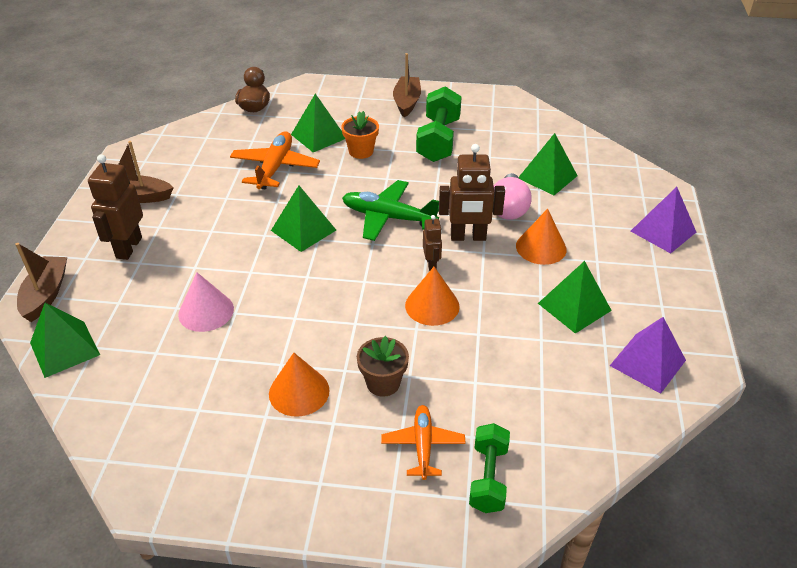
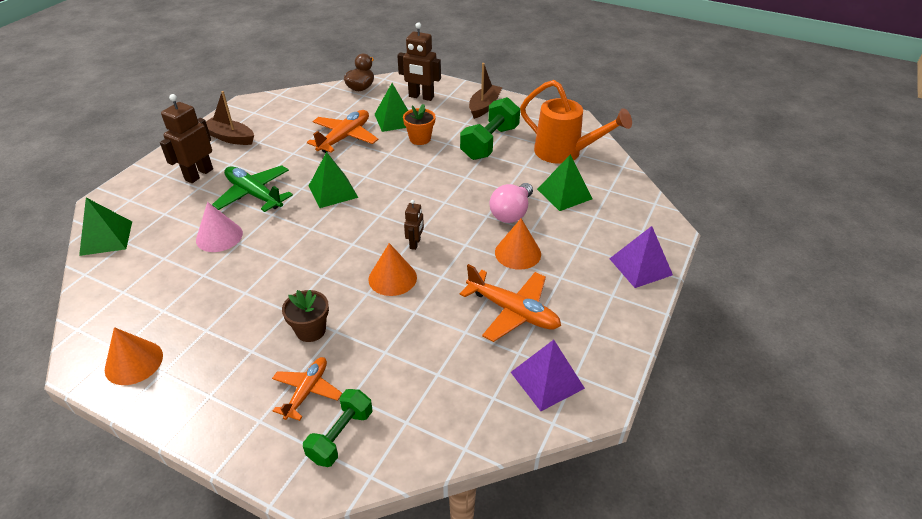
camera: 20 degrees right, 0 degrees up
brown boat [15,243,67,322] -> none
orange cone [269,353,330,417] -> orange cone moved to [105,327,163,385]
green plane [342,180,439,241] -> green plane moved to [212,165,293,212]
brown robot [439,144,505,241] -> brown robot moved to [397,22,441,101]
green pyramid [538,261,612,334] -> orange plane [460,264,561,342]
none -> orange watering can [520,80,632,164]

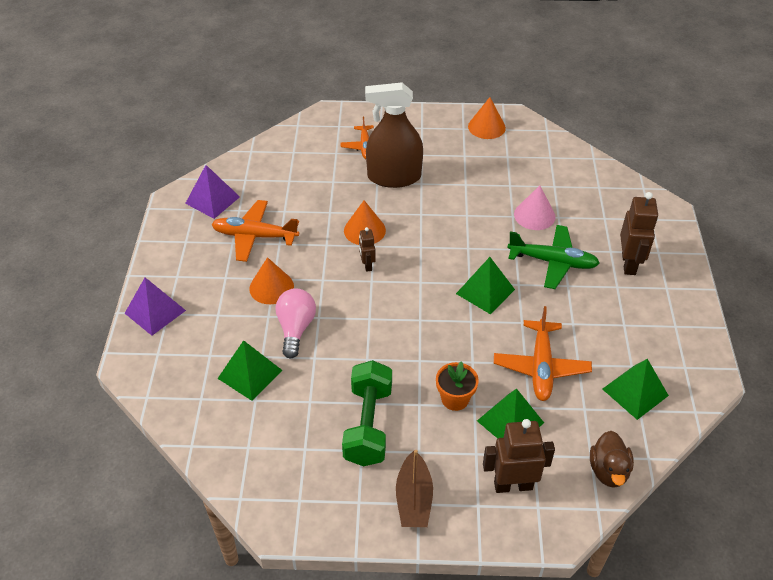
camera: 155 degrees right, 5 degrees up
green pyramid [79,198,132,256] -> green pyramid moved to [602,359,669,420]
brown boat [206,91,254,145] -> none
brown flower pot [282,290,329,342] -> brown spray bottle [365,82,423,188]
green dumbbell [303,389,373,467] -> none
orange watering can [520,80,632,164] -> none

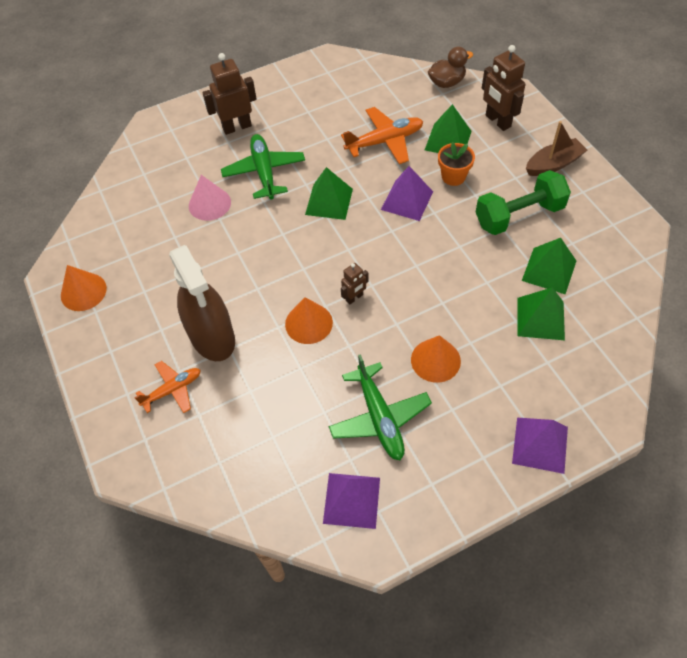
camera: 115 degrees left, 10 degrees up
orange plane [211,200,299,262] -> green plane [329,354,432,460]
pink light bulb [275,288,316,358] -> none
green pyramid [602,359,669,420] -> green pyramid moved to [522,238,576,294]
none -> purple pyramid [381,166,433,221]

